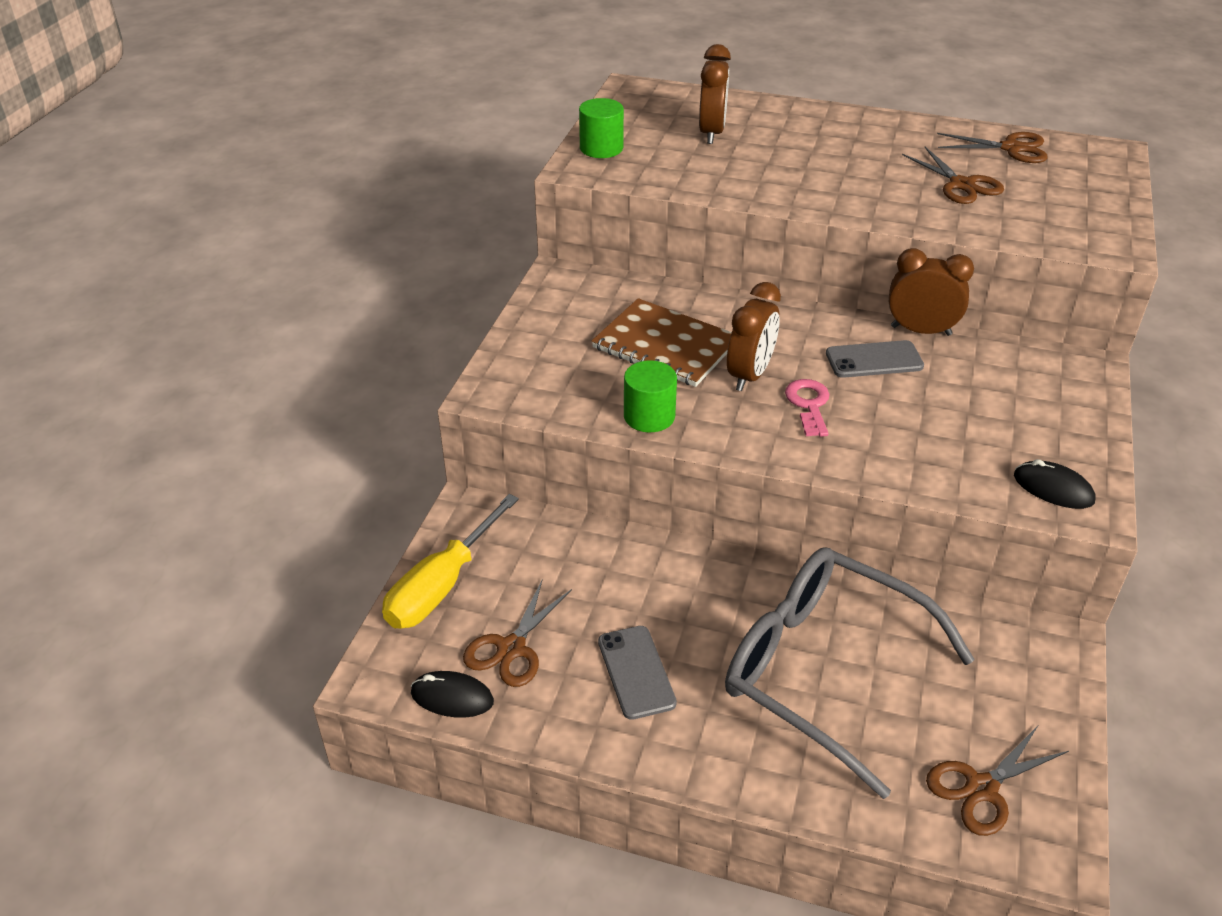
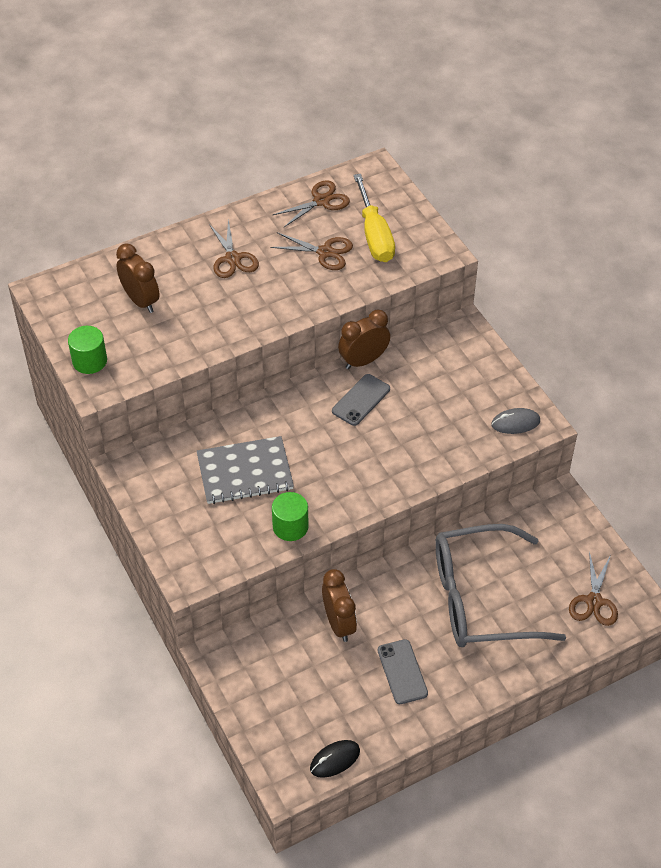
camera: 45 degrees left, 10 degrees up
yellow screwdriver [382,494,519,629] -> yellow screwdriver moved to [353,174,395,262]
brown scissors [463,578,572,687] -> brown scissors moved to [209,219,259,278]
brown notebook [592,298,732,387] -> grey notebook [197,436,294,504]
grey phone [598,626,677,720] -> grey phone turned 45 degrees clockwise [378,639,428,704]
brown clock [727,282,781,391] -> brown clock moved to [322,569,357,642]
pink key [785,379,829,437] -> none
black mouse [1014,459,1096,509] -> grey mouse [491,408,540,434]

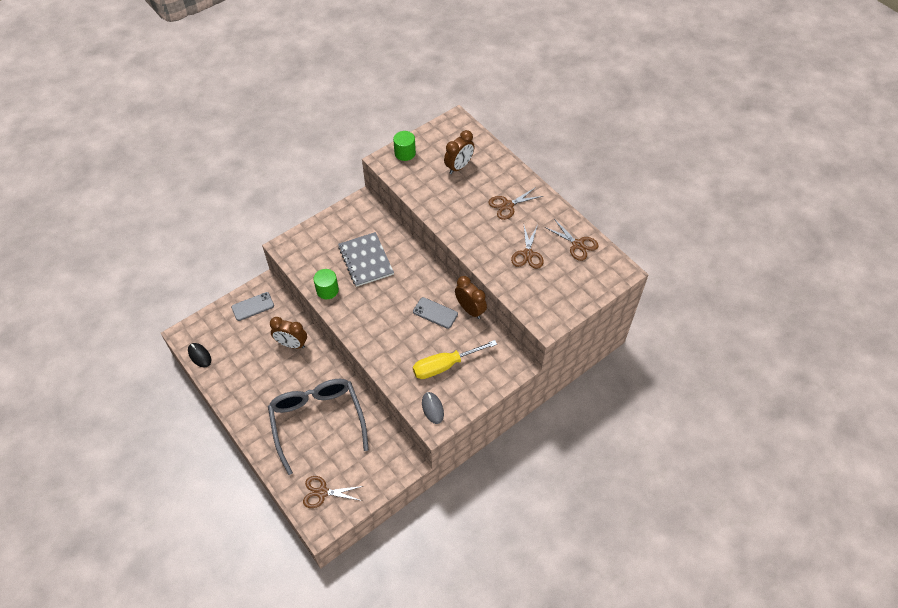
camera: 80 degrees right, 5 degrees up
brown clock [322,569,357,642] -> brown clock turned 45 degrees clockwise [270,317,307,349]
yellow screwdriver [353,174,395,262] -> yellow screwdriver moved to [413,340,497,379]
grey phone [378,639,428,704] -> grey phone moved to [231,292,274,321]

